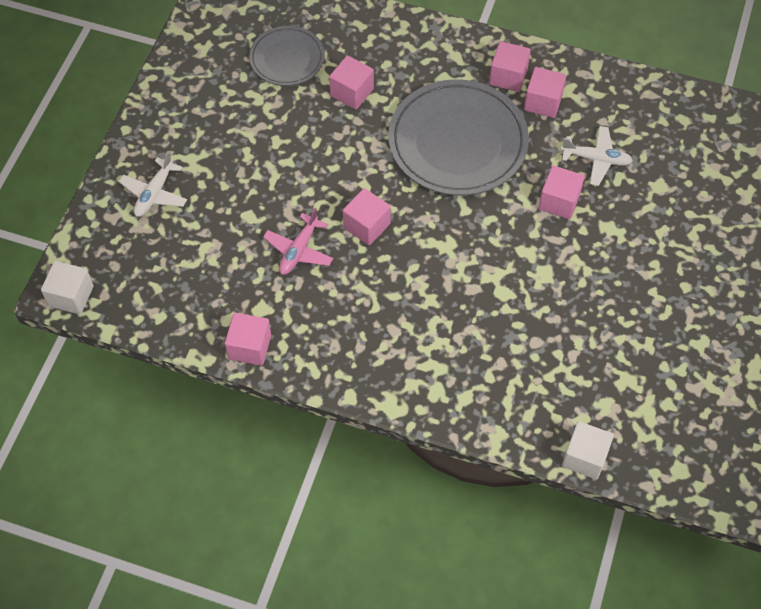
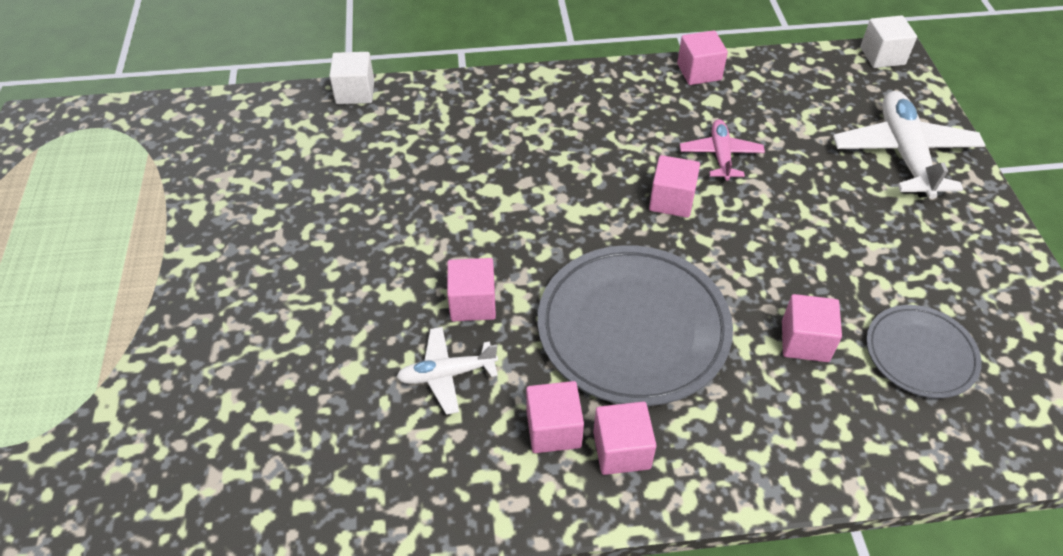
camera: 155 degrees right, 10 degrees down
white plane [119,151,187,217] -> white plane [833,91,986,199], size x1.76

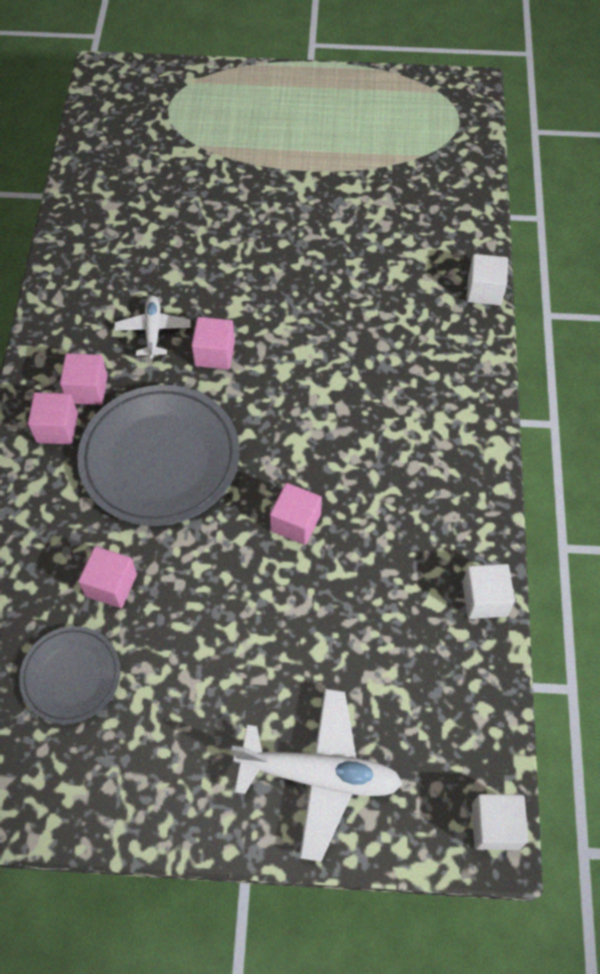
camera: 100 degrees right, 10 degrees up
pink cube [677,30,728,85] -> white cube [462,564,515,619]
pink plane [680,119,765,181] -> none

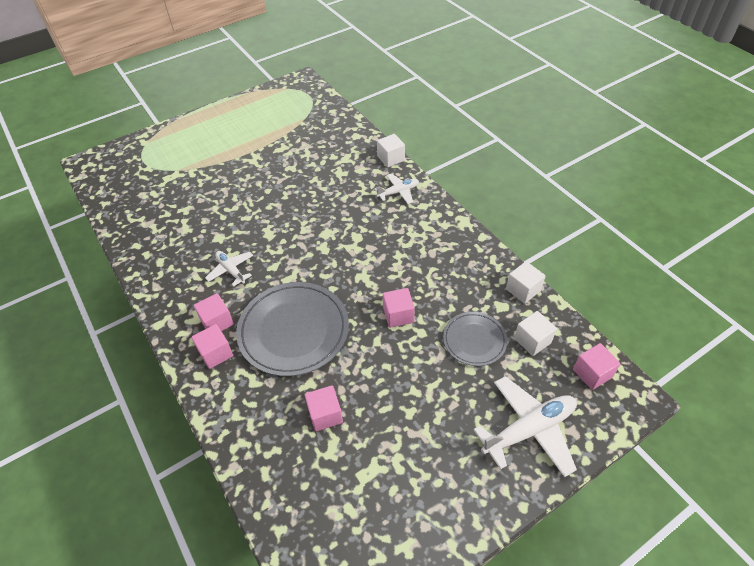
camera: 35 degrees left, 10 degrees down
grey plate [19,626,120,724] -> grey plate moved to [443,312,508,366]
pink cube [191,317,235,369] -> pink cube moved to [573,343,621,390]
white cube [472,794,529,850] -> white cube moved to [514,311,557,356]
none -> white plane [375,173,419,204]

